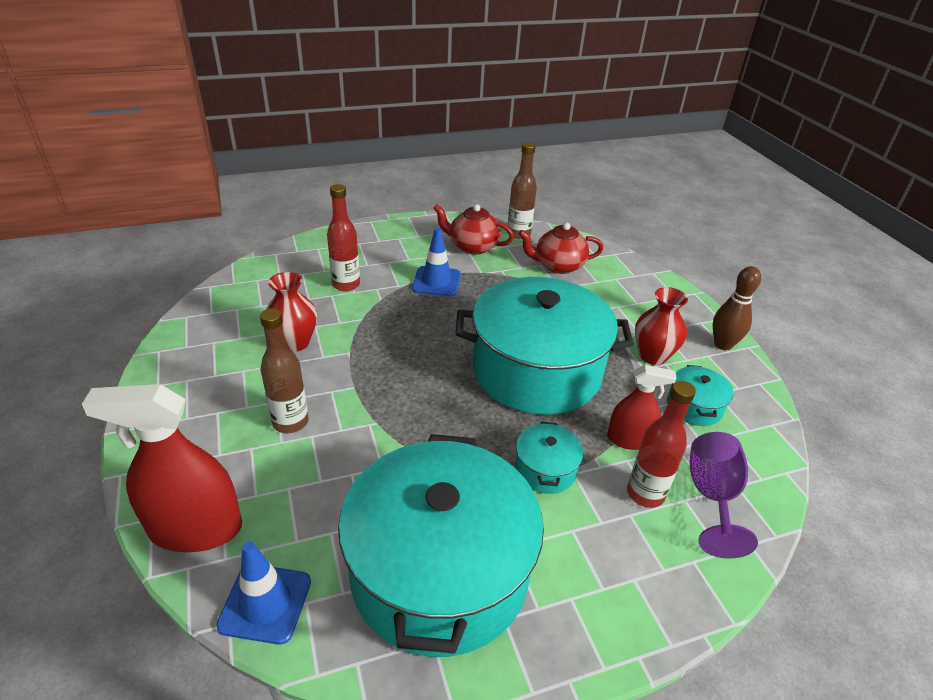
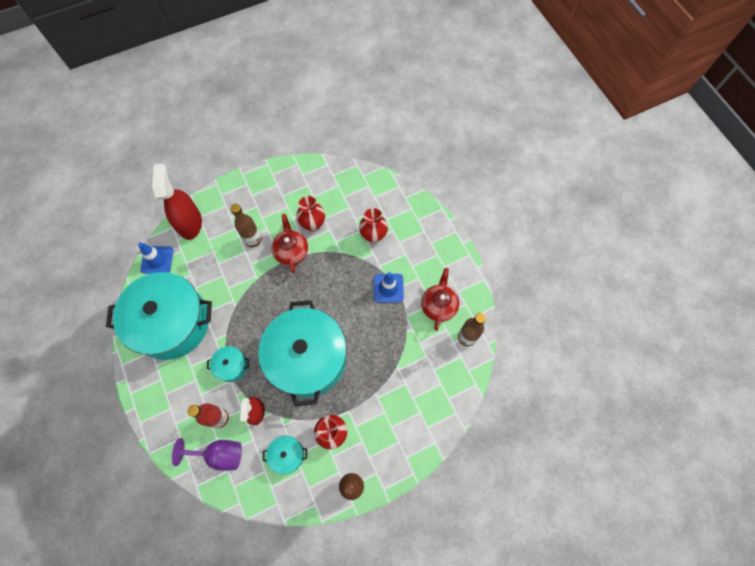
camera: 85 degrees right, 30 degrees up
red bottle [327,184,360,291] -> red vase [359,208,388,243]
red teapot [518,223,603,274] -> red teapot moved to [271,214,308,273]

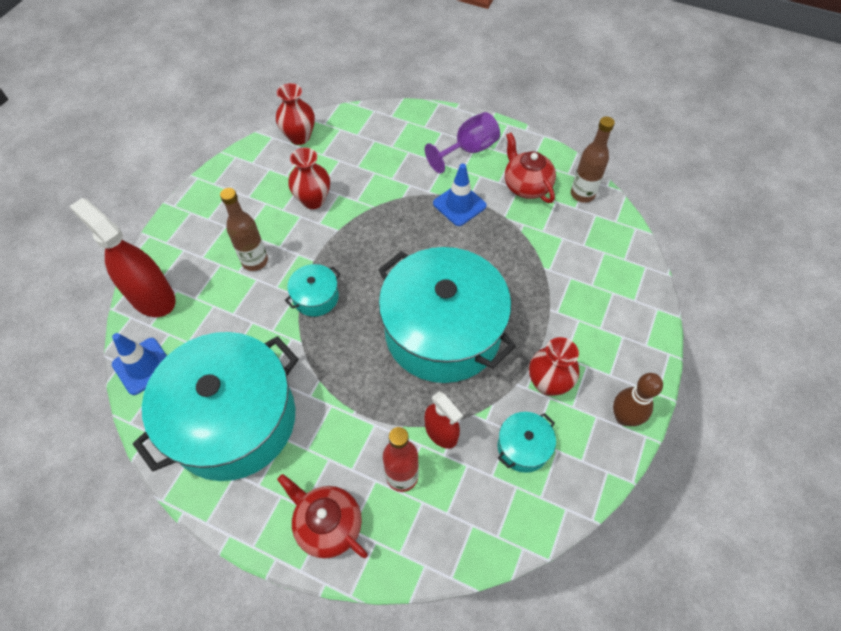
camera: 40 degrees left, 10 degrees down
purple goblet [172,438,242,471] -> purple goblet moved to [425,112,500,174]
turquoise pot [207,346,249,382] -> turquoise pot moved to [285,264,341,317]
red teapot [271,214,308,273] -> red teapot moved to [277,474,368,559]
red vase [359,208,388,243] -> red vase moved to [276,83,315,145]

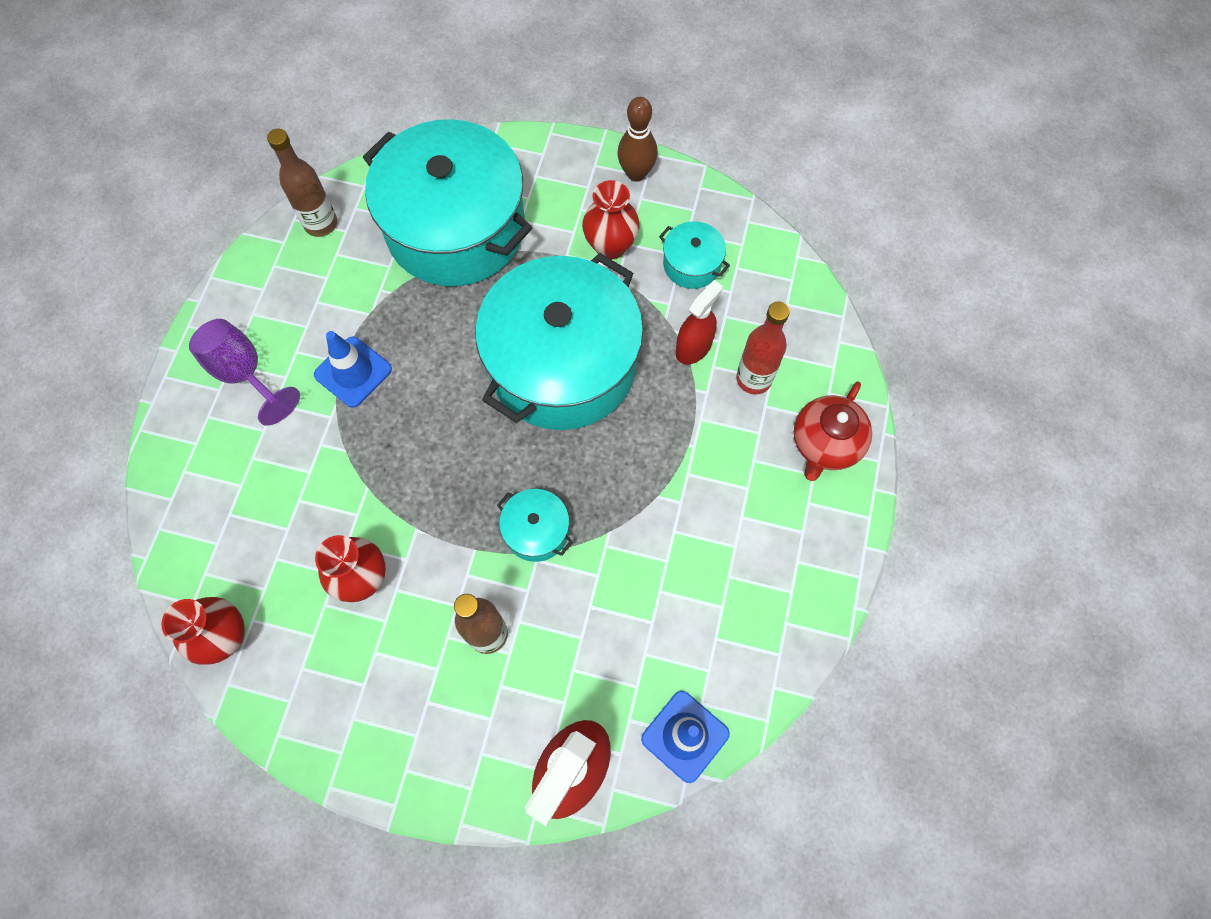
camera: 100 degrees left, 10 degrees up
turquoise pot [133,332,299,481] -> turquoise pot moved to [363,119,532,286]
red teapot [505,133,556,203] -> none

